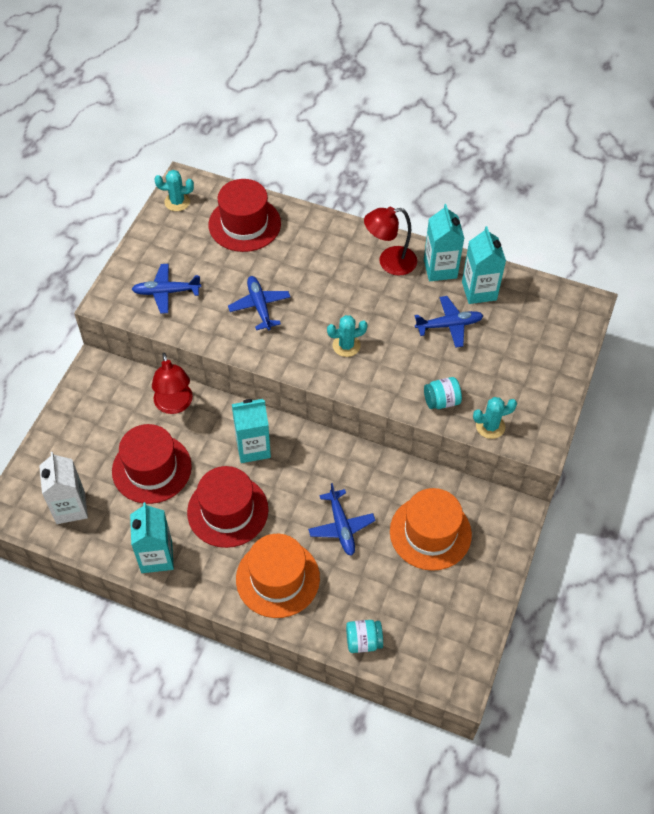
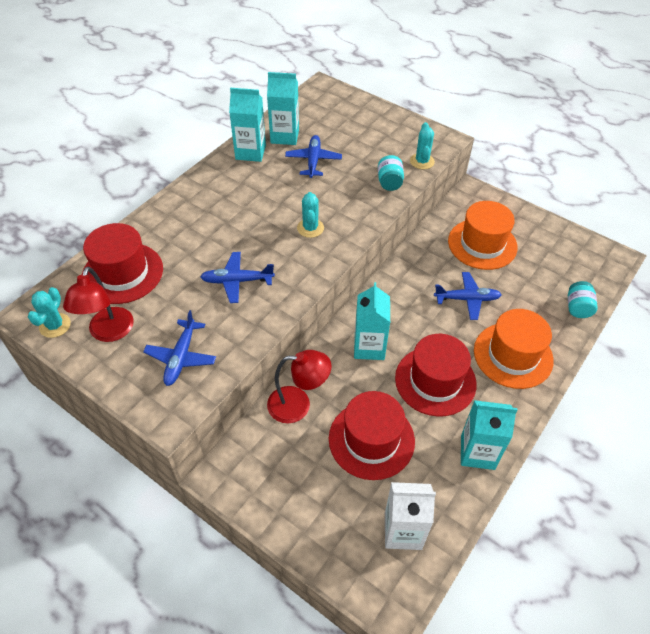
camera: 75 degrees left, 5 degrees down
red lamp [364,207,417,276] -> red lamp moved to [63,267,134,342]

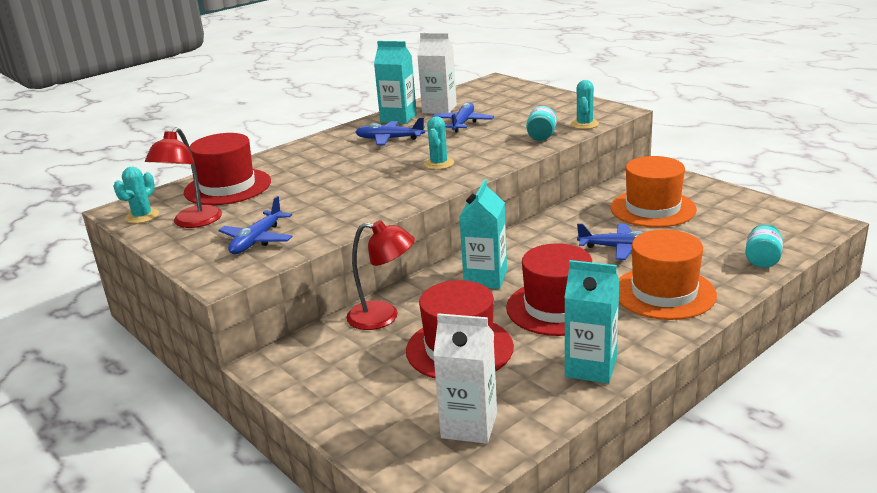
camera: 15 degrees right, 25 degrees down
blue plane [200,252,275,303] -> blue plane moved to [355,117,425,145]
turquoise carton [267,72,299,145] -> white carton [417,33,457,114]

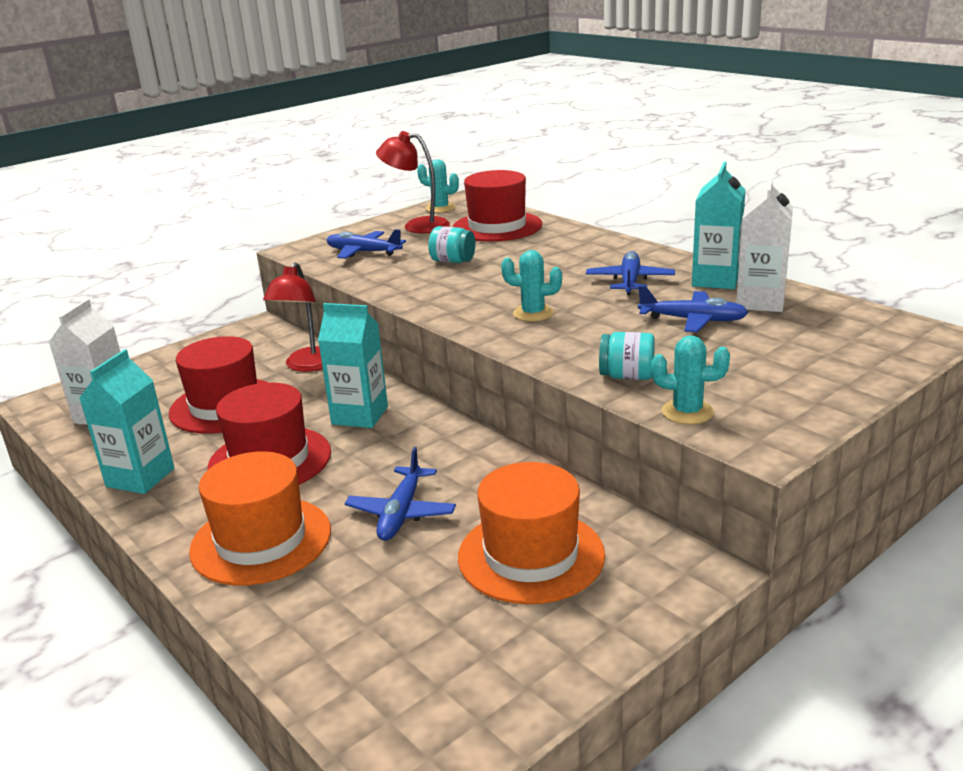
camera: 90 degrees right, 0 degrees up
turquoise jar [745,224,783,268] -> turquoise jar moved to [428,226,475,263]

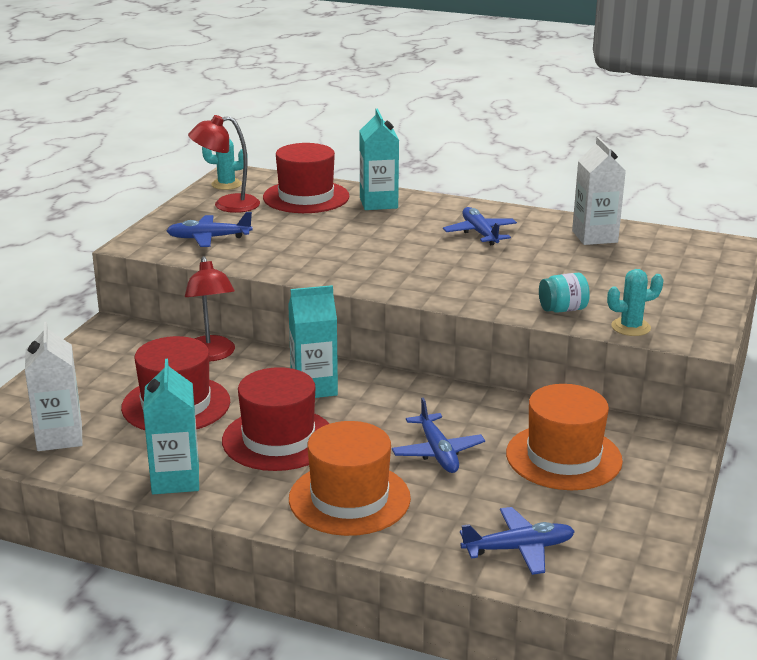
camera: 30 degrees left, 0 degrees up
turquoise jar [428,226,475,263] -> none
turquoise cactus [501,250,562,322] -> none
blue plane [638,286,749,332] -> blue plane moved to [460,507,575,575]
turquoise carton [692,162,745,289] -> turquoise carton moved to [360,109,399,210]

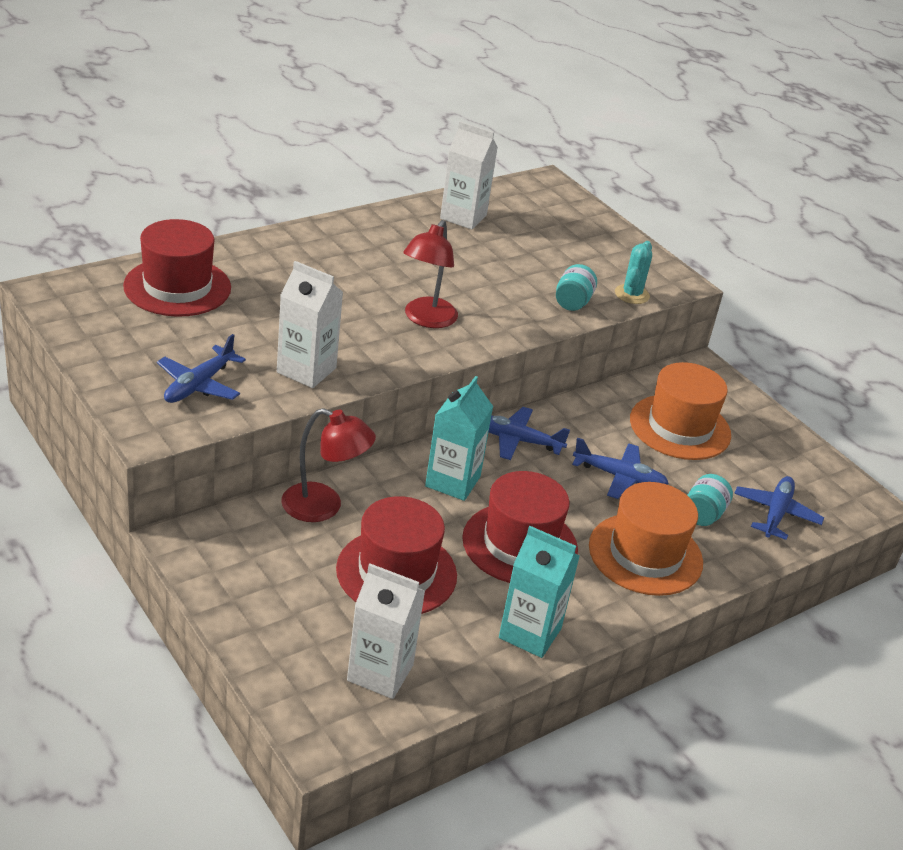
camera: 60 degrees left, 10 degrees up
red lamp [188,115,260,213] -> red lamp moved to [403,220,458,328]
turquoise cactus [202,139,248,190] -> none
turquoise carton [360,109,399,210] -> none
blue plane [443,207,517,245] -> blue plane moved to [489,407,570,460]
none -> white carton [277,261,343,388]
none -> turquoise jar [687,474,733,526]

